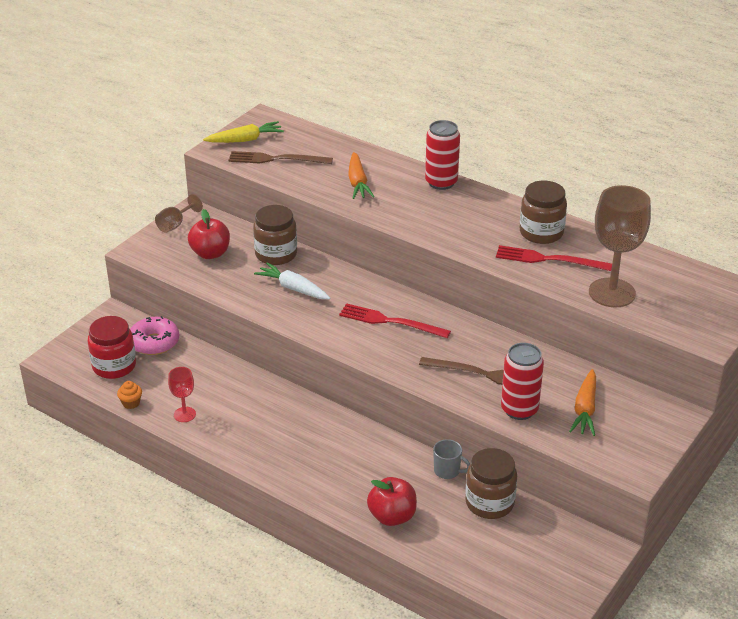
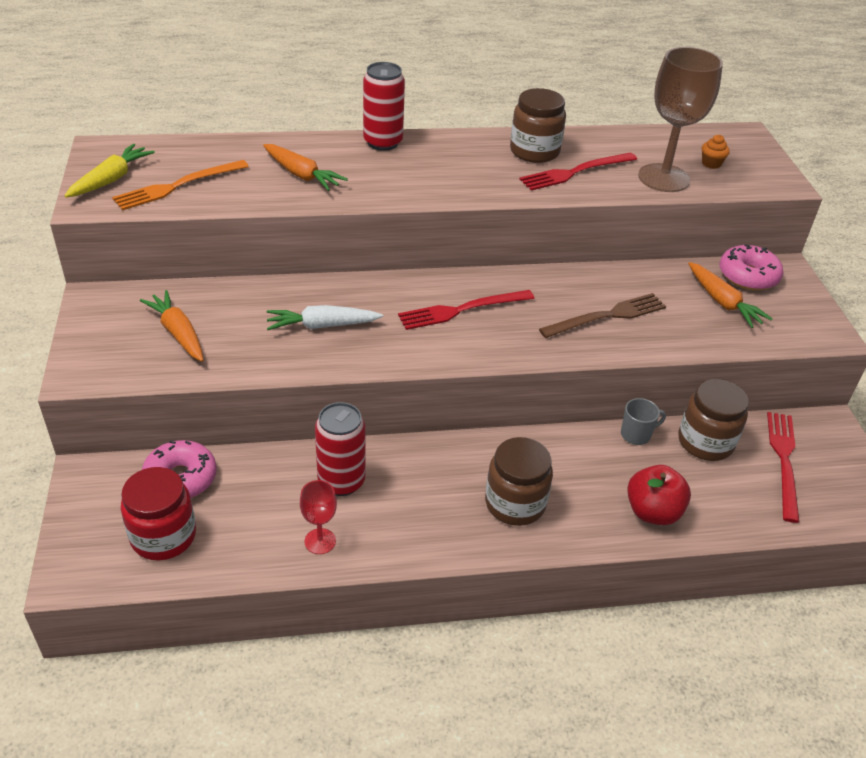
camera: 45 degrees left, 5 degrees up
orange cupcake [117,381,142,409] -> orange cupcake moved to [702,135,730,169]
brown goblet [155,194,203,233] -> none
red apple [188,209,230,259] -> orange carrot [140,290,203,362]
brown fork [228,151,333,164] -> orange fork [112,160,249,210]
brown jar [253,205,297,265] -> brown jar moved to [485,437,553,526]
red can [501,343,544,420] -> red can moved to [315,402,365,496]
none -> pink donut [719,244,783,291]
none -> red fork [767,412,799,523]

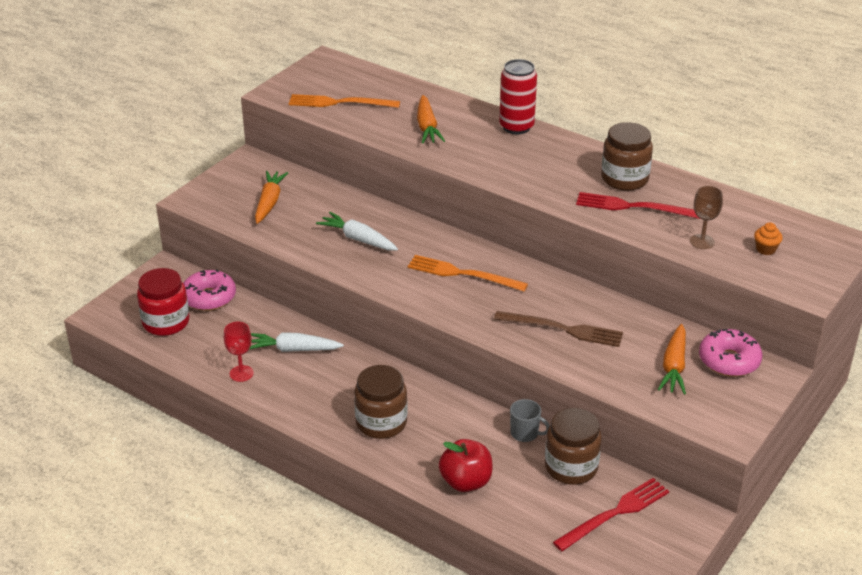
camera: 45 degrees right, 5 degrees down
yellow carrot [64,144,155,198] -> none
red can [315,402,365,496] -> white carrot [250,332,344,352]
red fork [398,290,534,330] -> orange fork [408,255,528,291]
brown goblet [638,47,723,192] -> brown goblet [690,186,723,249], size x0.49

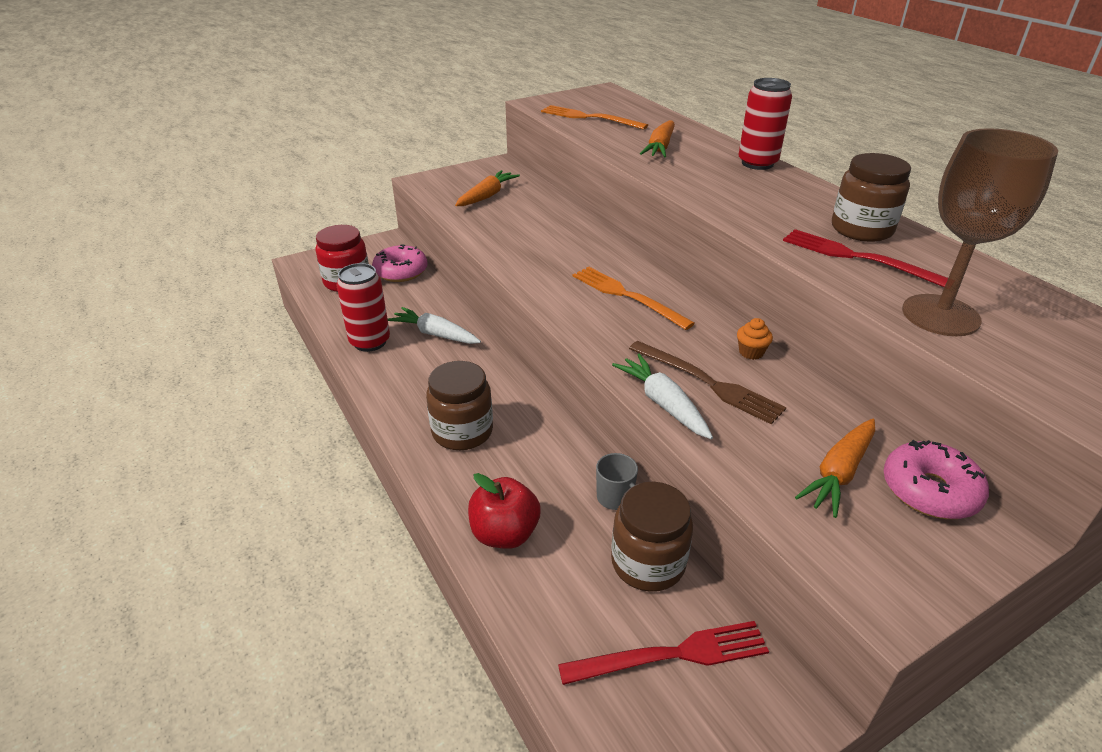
camera: 25 degrees right, 0 degrees up
red goblet [224,322,254,382] -> red can [336,263,390,352]
white carrot [316,212,398,250] -> white carrot moved to [612,354,713,439]
brown goblet [690,186,723,249] -> brown goblet [902,128,1058,336], size x2.04
orange cupcake [754,222,783,255] -> orange cupcake moved to [737,318,773,360]

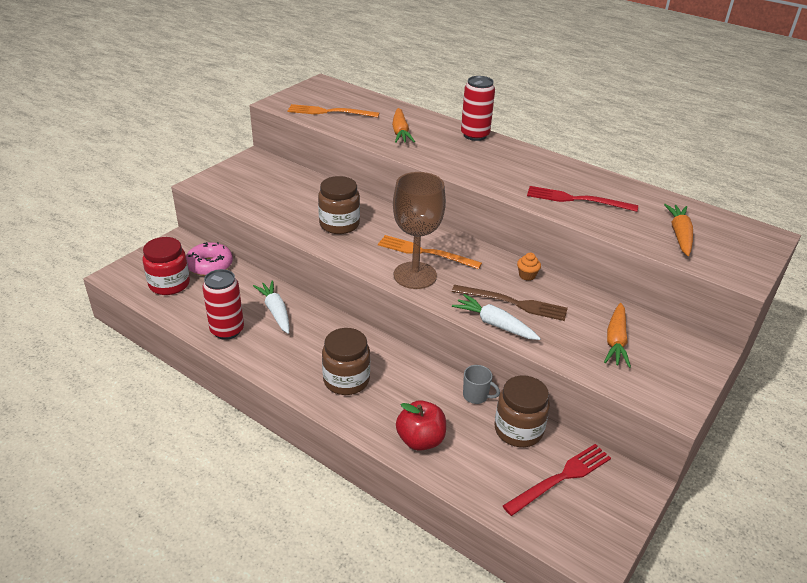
camera: 25 degrees left, 0 degrees up
white carrot [388,307,481,344] -> white carrot turned 60 degrees clockwise [253,280,289,334]
orange carrot [455,170,520,206] -> orange carrot moved to [664,204,693,256]
brown jar [832,153,911,242] -> brown jar moved to [318,176,360,234]
pink donut [884,440,989,519] -> none
brown goblet [902,128,1058,336] -> brown goblet moved to [393,172,446,289]

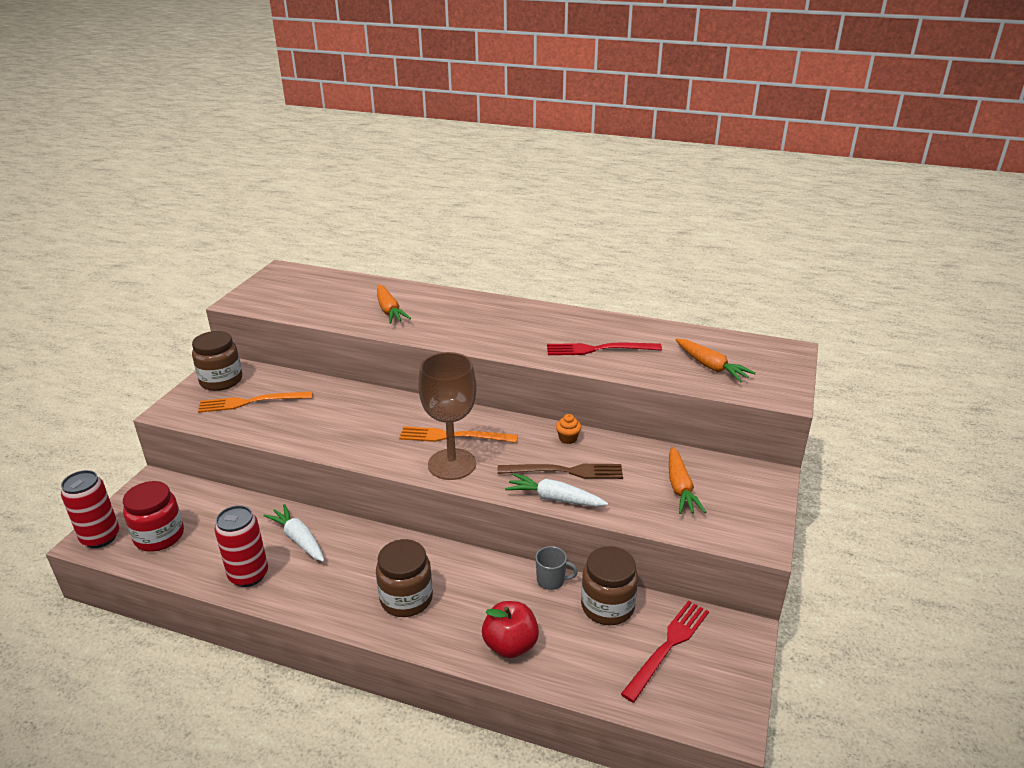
camera: 15 degrees left, 5 degrees down
pink donut [186,242,233,276] -> none
orange fork [287,104,379,118] -> orange fork moved to [198,391,313,413]
brown jar [318,176,360,234] -> brown jar moved to [192,331,242,391]
red can [461,76,495,141] -> red can moved to [61,470,119,548]
orange carrot [664,204,693,256] -> orange carrot turned 150 degrees clockwise [676,339,756,382]

